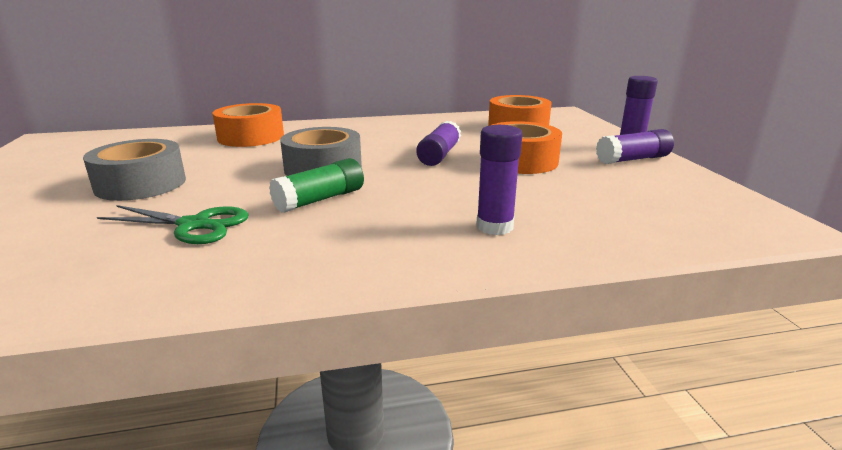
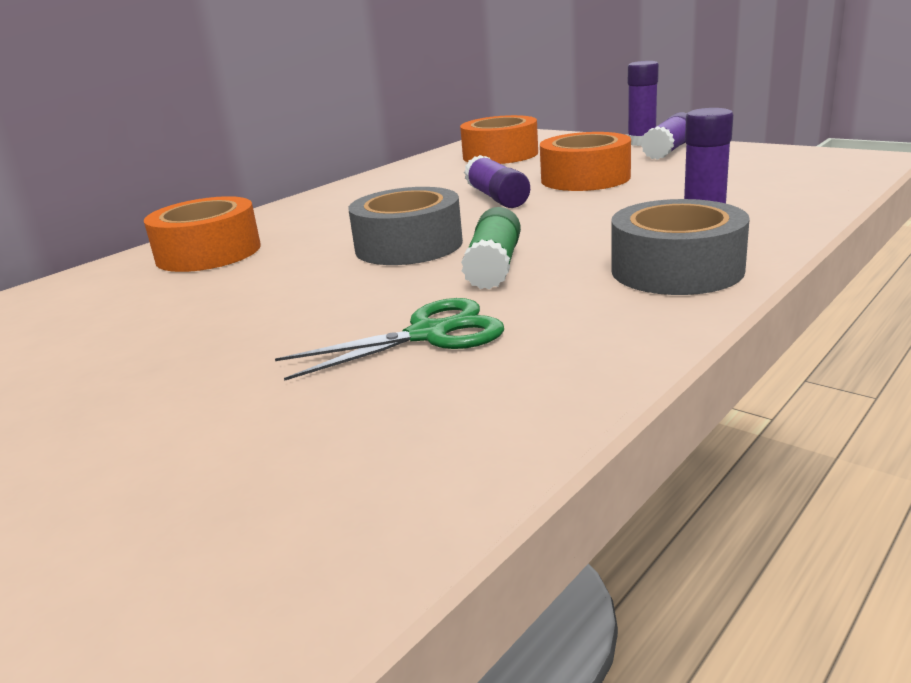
camera: 35 degrees left, 0 degrees up
grey tape [83,139,186,201] -> grey tape moved to [611,199,750,295]

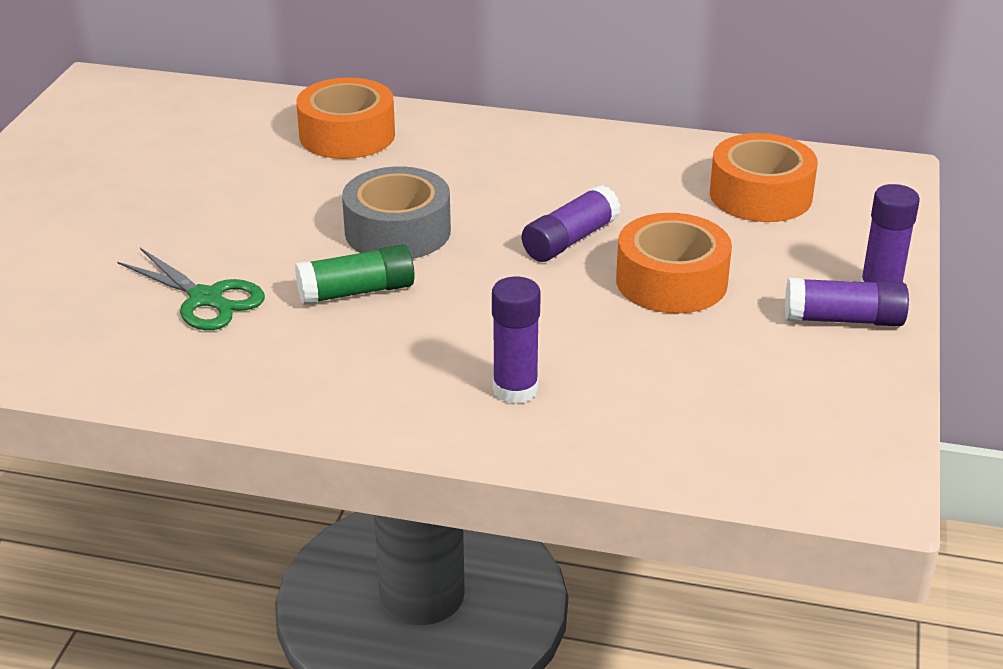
camera: 60 degrees right, 10 degrees up
grey tape [611,199,750,295] -> none

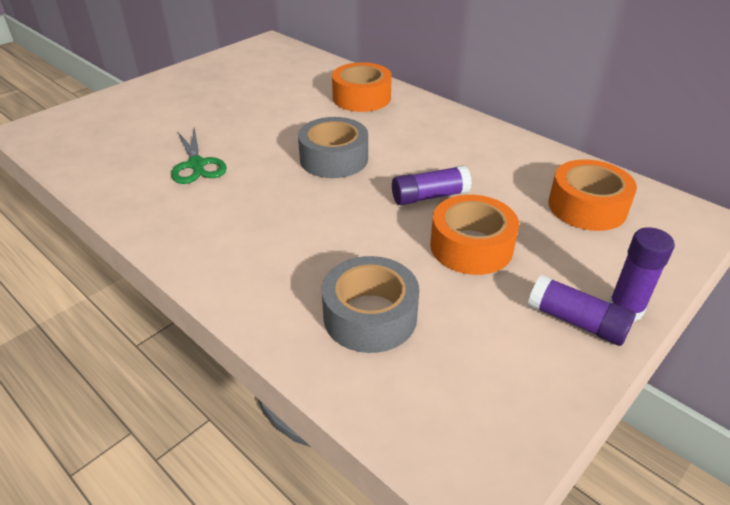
camera: 30 degrees right, 5 degrees up
green glue stick [295,245,415,305] -> none
purple glue stick [492,276,541,404] -> none
none -> grey tape [322,256,419,353]

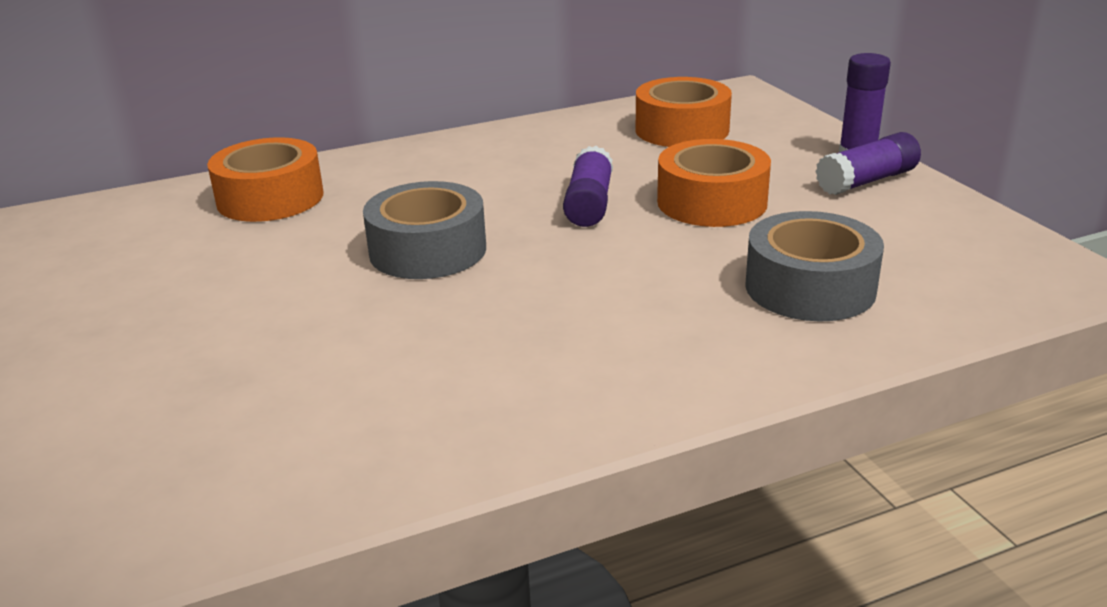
camera: 65 degrees left, 10 degrees down
green scissors [171,127,227,184] -> none

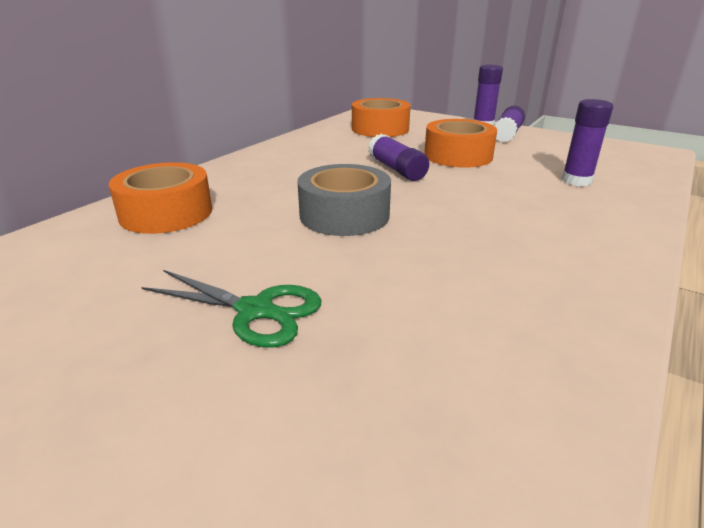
camera: 35 degrees left, 0 degrees up
grey tape [745,211,884,322] -> purple glue stick [562,99,613,186]
none -> green scissors [141,270,321,348]

